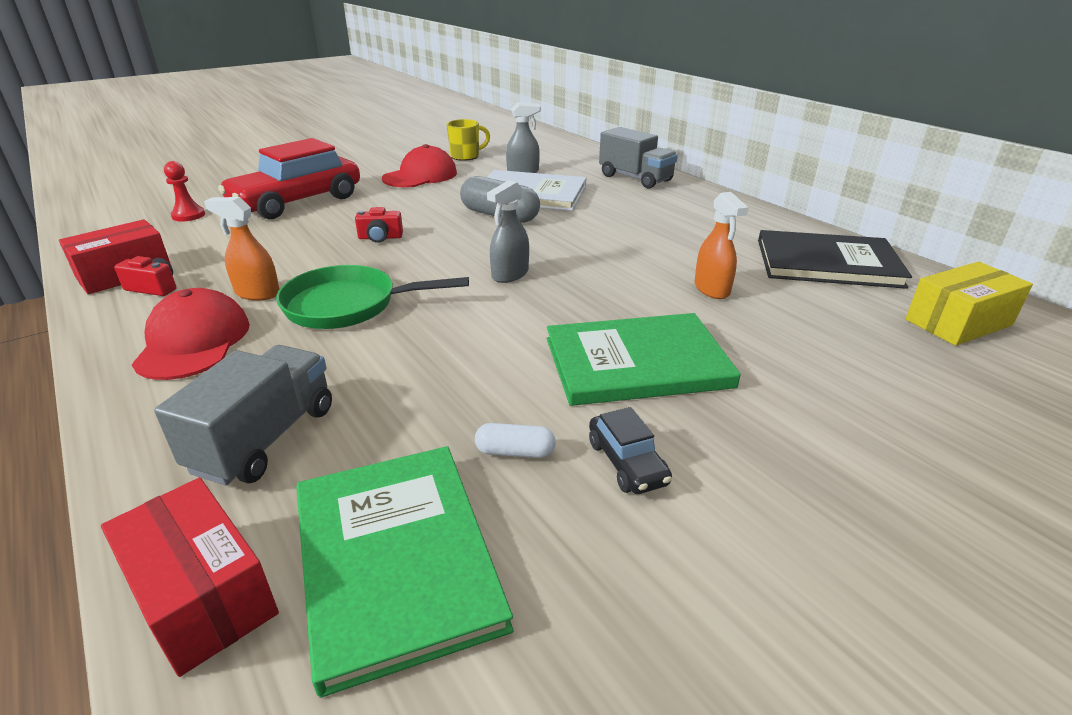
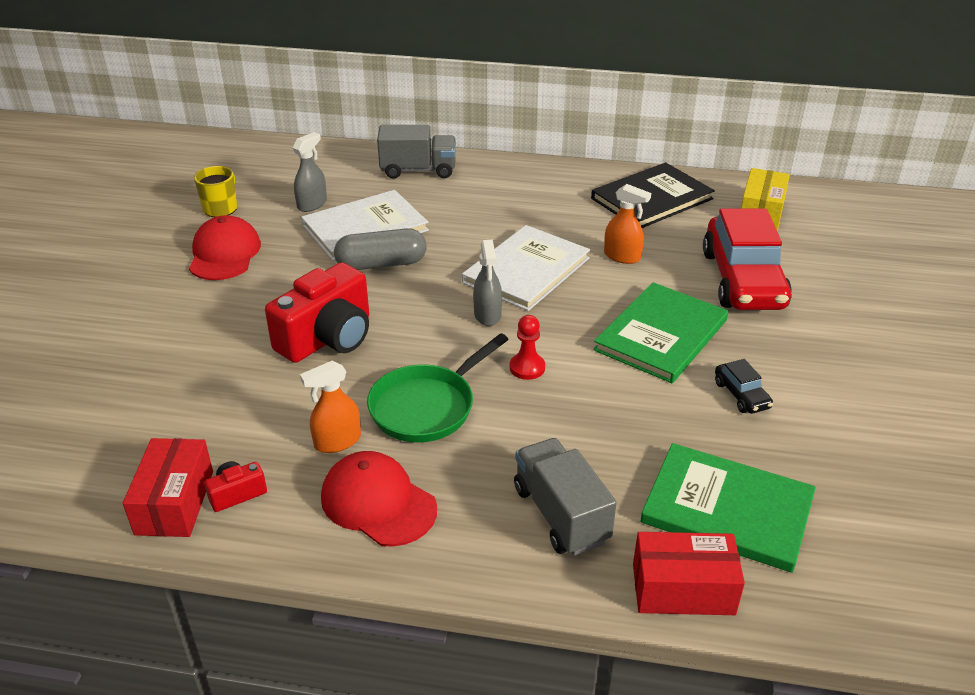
camera: 45 degrees left, 5 degrees up
red pawn [164,161,205,222] -> red pawn moved to [510,315,545,380]
red car [218,138,360,219] -> red car moved to [703,208,792,310]
red camera [355,207,403,243] -> red camera [265,262,369,363], size x2.24
white capsule [475,423,556,458] -> none
black car [589,407,672,494] -> black car turned 45 degrees clockwise [715,359,773,414]
none -> white book [462,225,590,311]

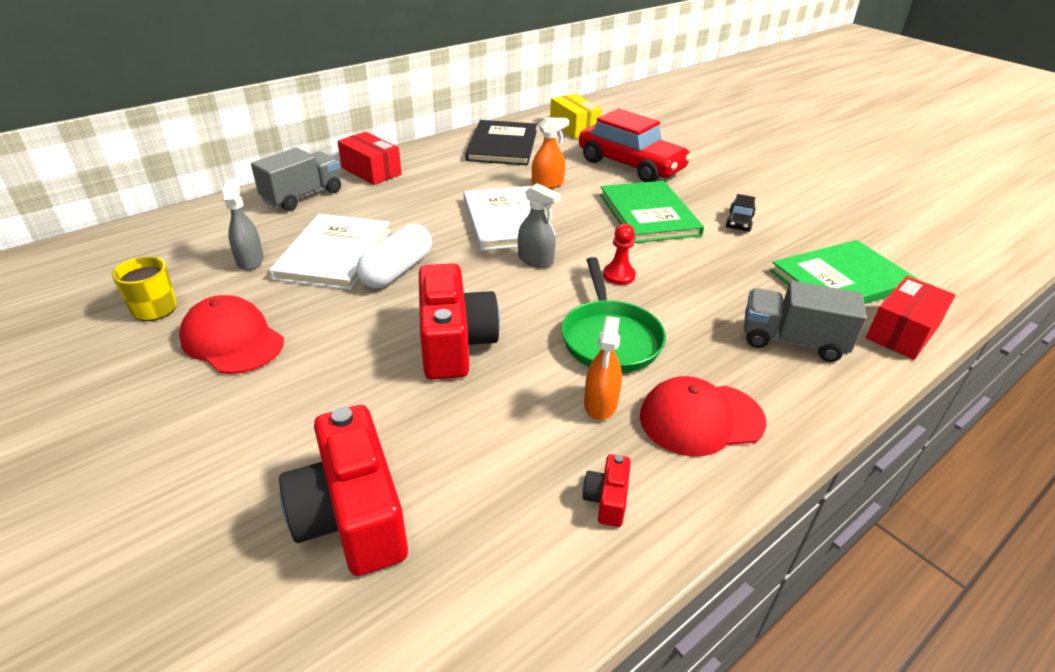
camera: 50 degrees left, 0 degrees up
red box [123,438,213,537] -> red box moved to [337,132,402,185]
grey capsule [334,228,426,270] -> white capsule [356,224,432,288]
black car [715,359,773,414] -> black car turned 90 degrees clockwise [726,194,756,232]
none -> red camera [279,405,408,576]

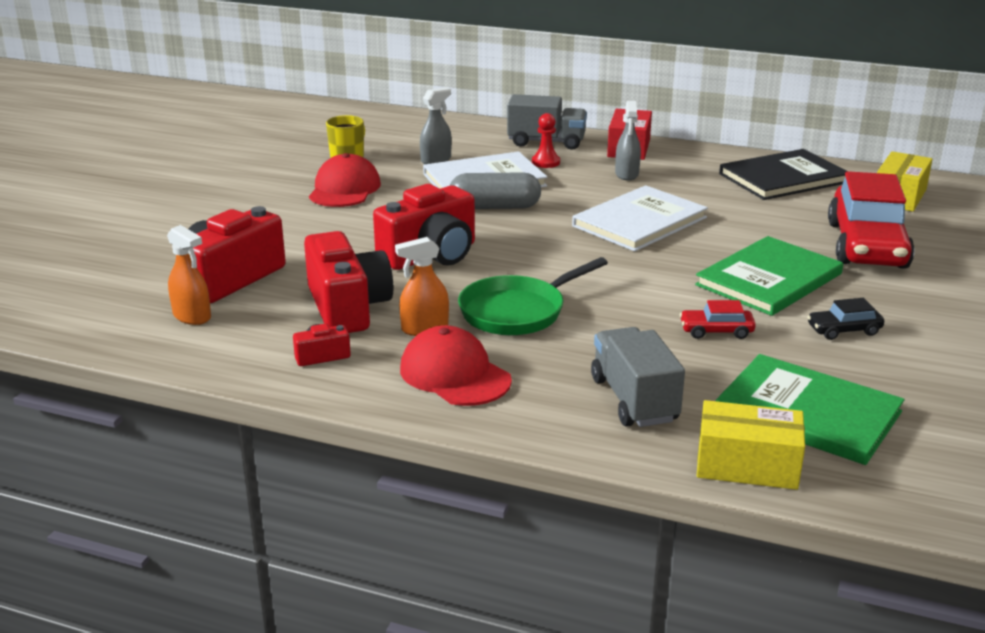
camera: 60 degrees right, 10 degrees down
white capsule [356,224,432,288] -> grey capsule [450,172,541,209]
grey spray bottle [518,183,561,268] -> grey spray bottle moved to [615,101,641,181]
orange spray bottle [532,117,569,189] -> orange spray bottle moved to [167,225,211,325]
red pawn [603,224,636,285] -> red pawn moved to [532,113,560,168]
red box [866,276,955,360] -> yellow box [697,400,805,490]
none -> red camera [304,231,393,333]
none -> red car [680,300,756,339]

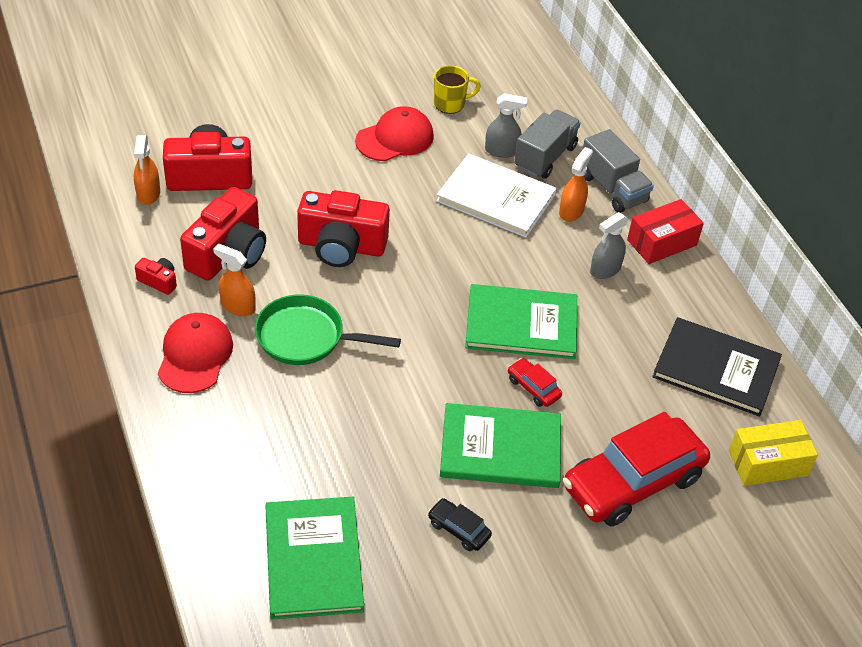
camera: 45 degrees right, 20 degrees up
grey capsule [450,172,541,209] -> none
red pawn [532,113,560,168] -> orange spray bottle [559,147,593,222]
white book [572,185,708,251] -> green book [465,284,577,359]
grey truck [591,327,685,427] -> grey truck moved to [514,109,581,179]
red car [680,300,756,339] -> red car moved to [508,358,562,407]
yellow box [697,400,805,490] -> none

